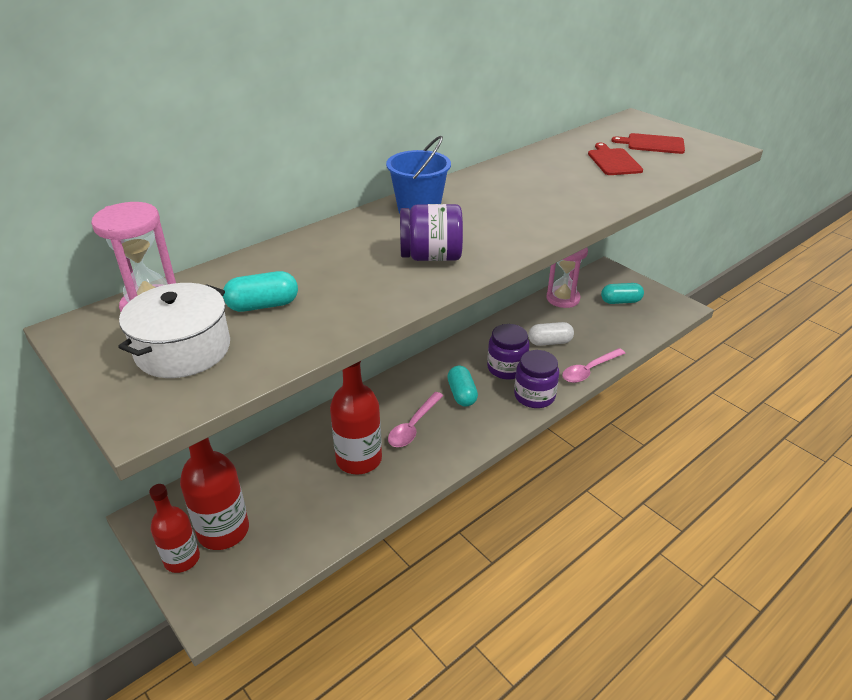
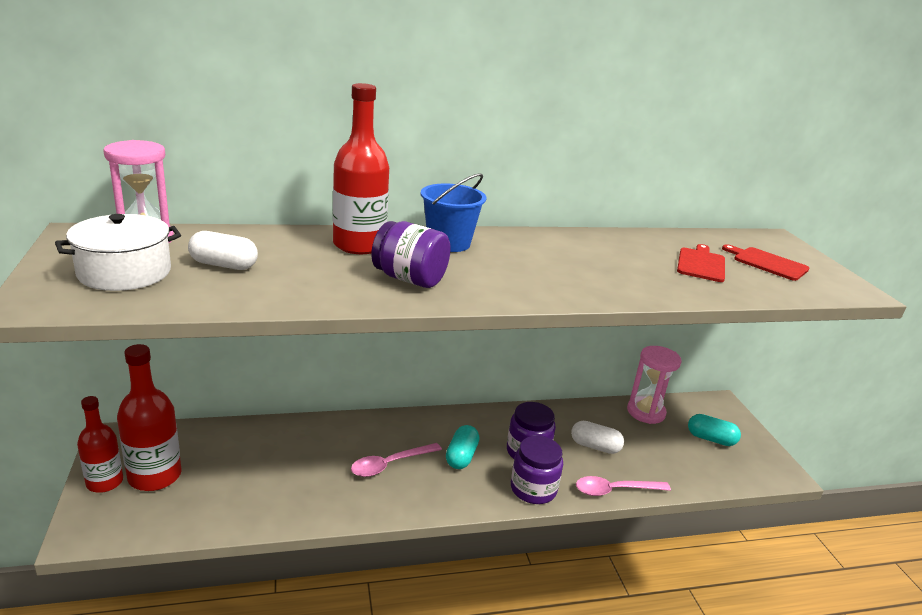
camera: 25 degrees right, 10 degrees down
turquoise capsule [223,271,298,312] -> white capsule [188,231,258,270]
red bottle [330,361,382,474] -> red bottle moved to [333,83,389,254]

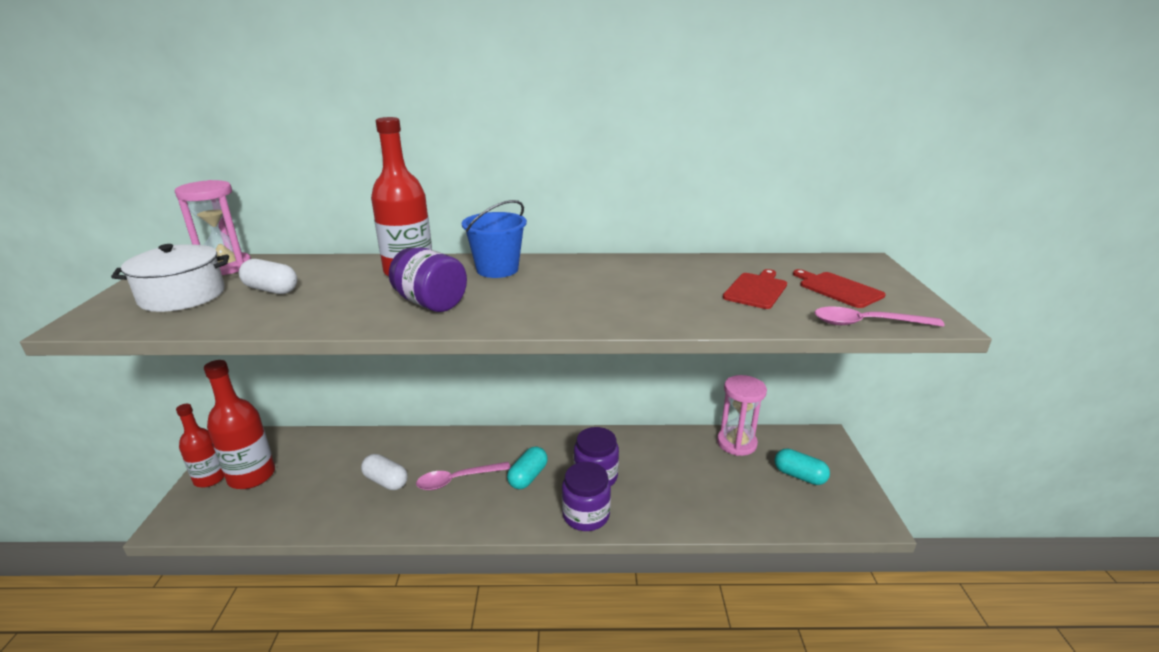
camera: 15 degrees right, 0 degrees up
white capsule [571,421,624,454] -> white capsule moved to [361,454,408,490]
pink spoon [576,476,671,496] -> pink spoon moved to [815,306,944,327]

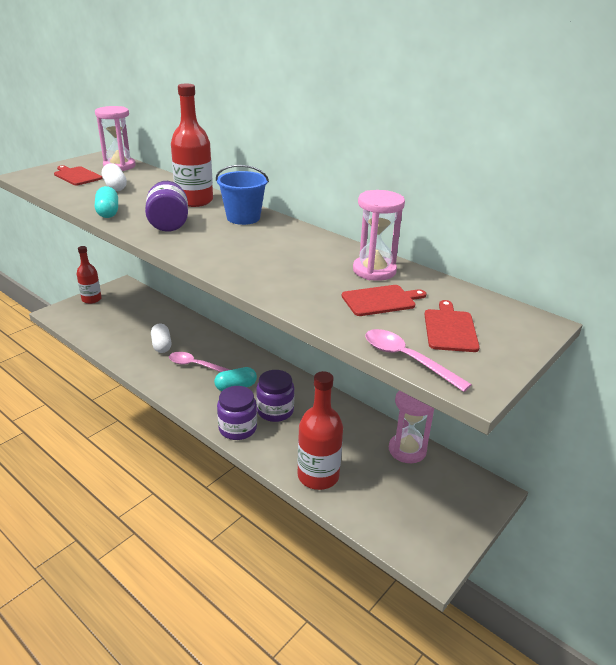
camera: 40 degrees right, 5 degrees up
white pot [111,244,229,312] -> red cutting board [54,165,103,185]
red bottle [204,360,275,489] -> red bottle moved to [298,371,343,490]
turquoise capsule [774,448,830,485] -> turquoise capsule moved to [95,186,118,218]
none -> pink hourglass [353,190,405,281]

